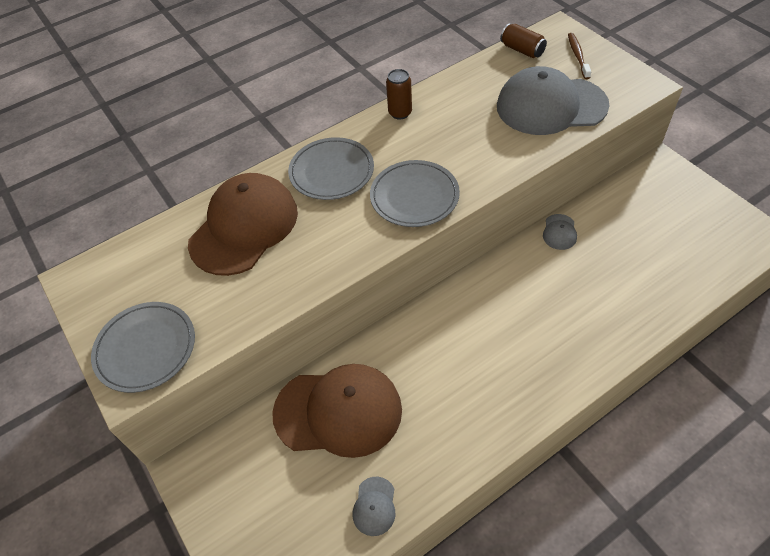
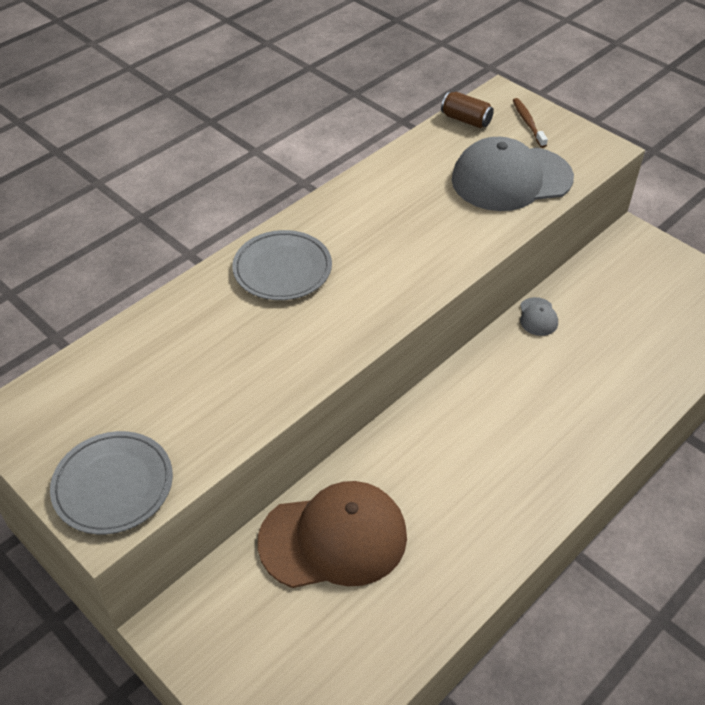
camera: 15 degrees left, 5 degrees down
brown cap [188,173,298,276] -> none
grey cap [353,477,395,536] -> none
grey plate [370,160,460,227] -> none
brown can [386,69,412,120] -> none

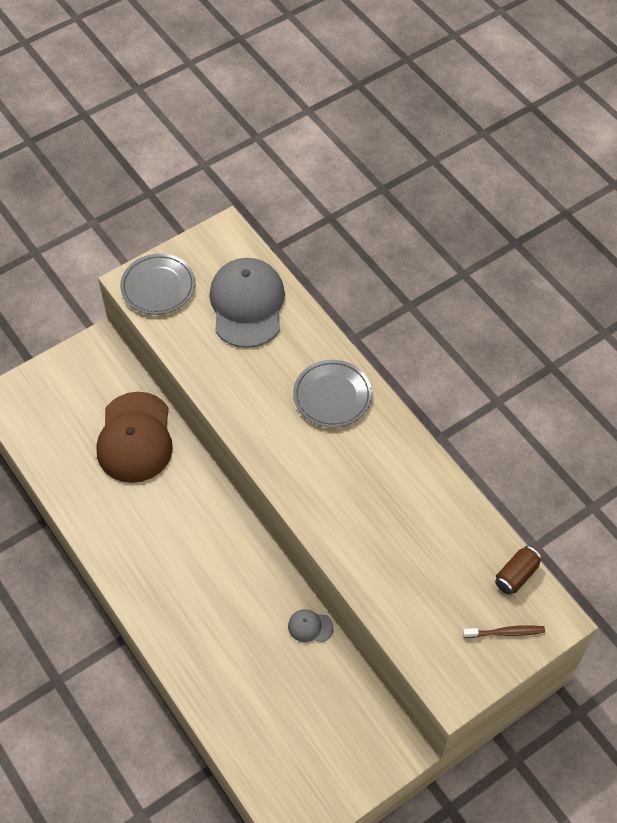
camera: 100 degrees right, 10 degrees up
grey cap [452,137,574,211] -> grey cap moved to [209,258,285,348]

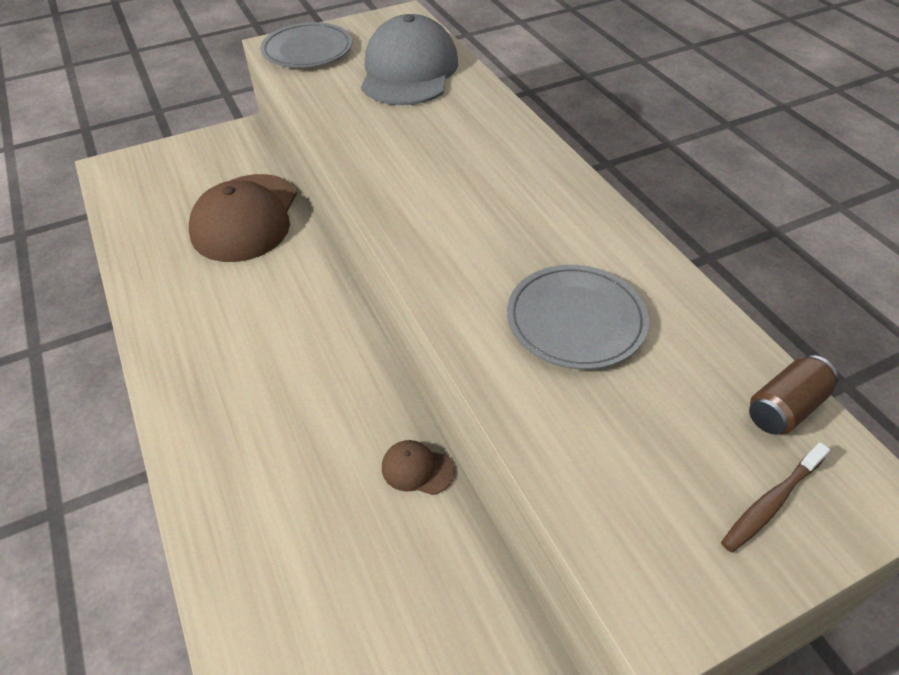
camera: 10 degrees right, 10 degrees down
grey cap [288,609,334,642] -> brown cap [382,440,454,495]
grey plate [293,360,372,428] -> grey plate moved to [507,265,649,370]
brown toothbrush [463,625,545,638] -> brown toothbrush turned 135 degrees clockwise [721,442,830,552]

